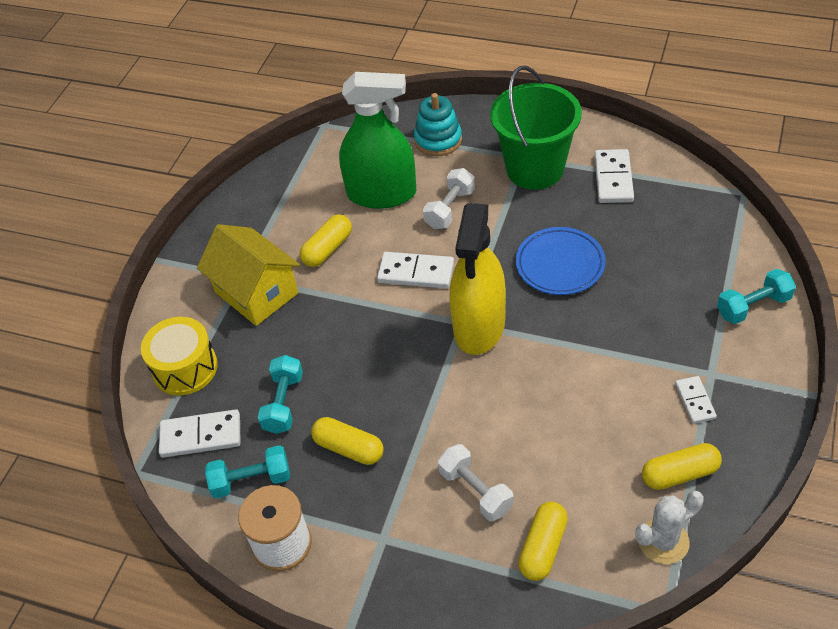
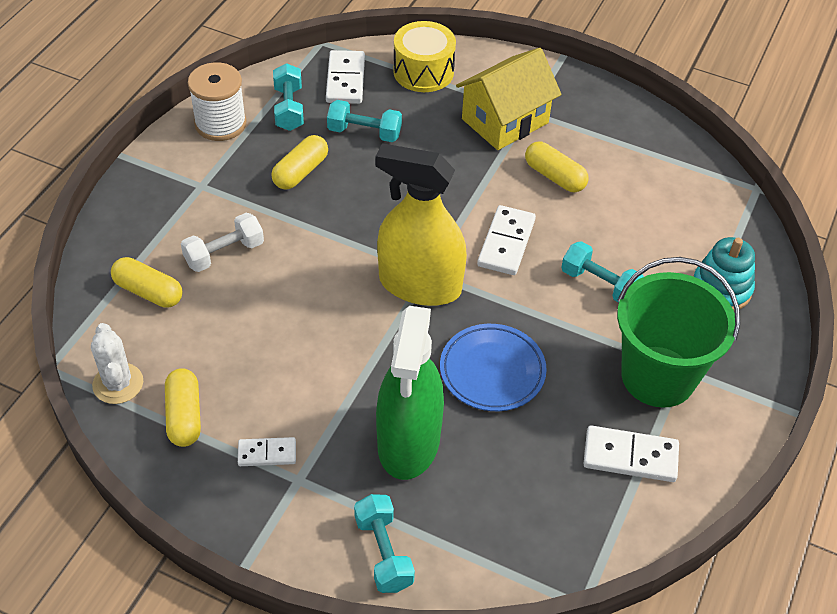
camera: 90 degrees right, 0 degrees up
green spray bottle [339,72,416,209] -> green spray bottle moved to [376,306,444,480]
white dumbbell [423,168,475,229] -> turquoise dumbbell [561,241,644,302]

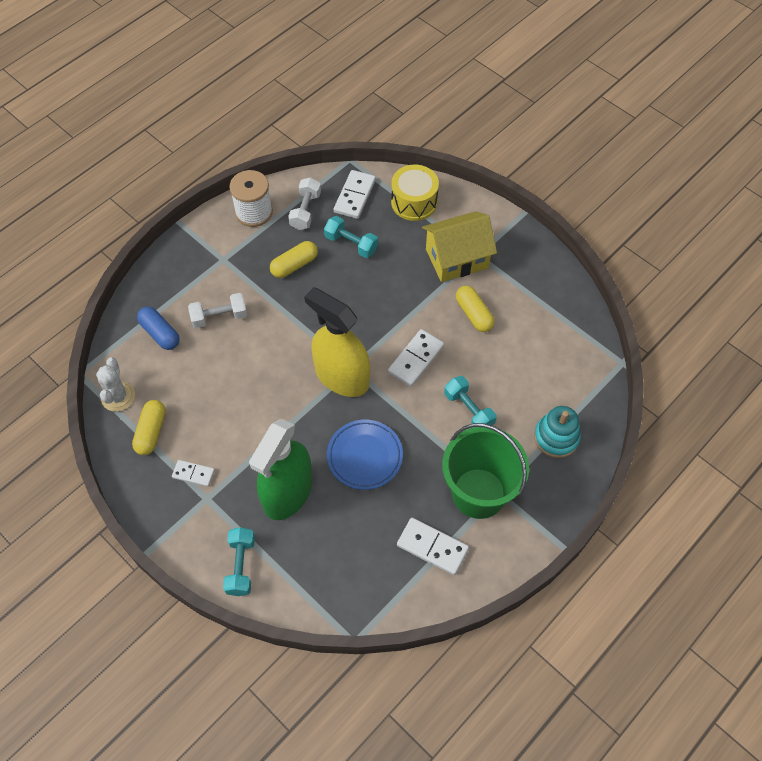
camera: 20 degrees right, 10 degrees up
yellow capsule [111,257,183,308] -> blue capsule [137,307,180,350]
turquoise dumbbell [273,63,304,131] -> white dumbbell [288,178,321,230]

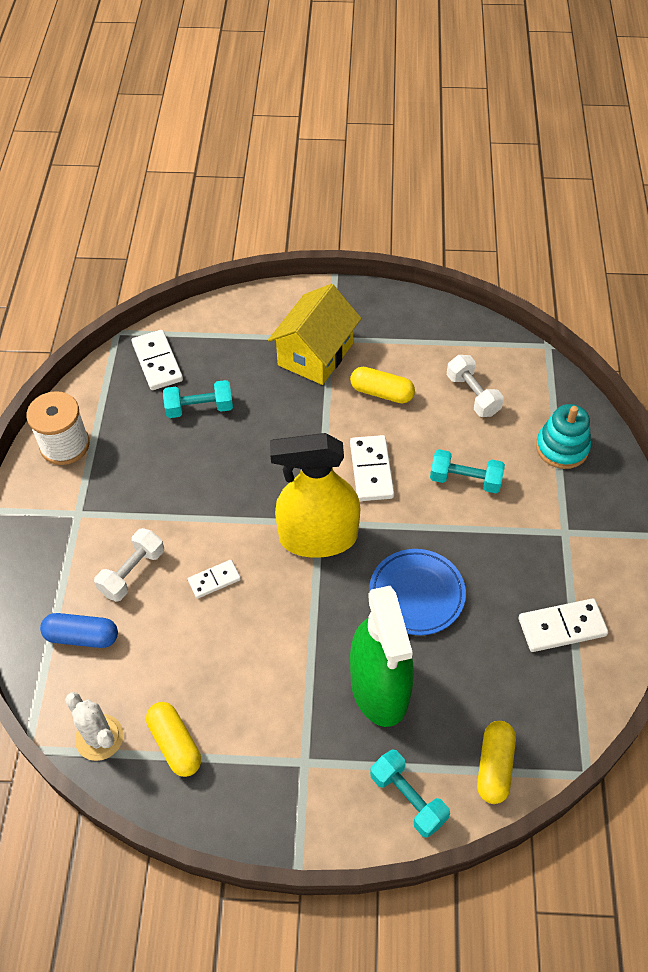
camera: 40 degrees left, 5 degrees down
white domino [172,460,215,487] -> white domino moved to [188,560,241,599]
yellow capsule [270,241,318,278] -> yellow capsule moved to [477,721,516,804]
white dumbbell [288,178,321,230] -> white dumbbell moved to [447,355,504,417]
yellow drum [391,165,439,221] -> none
green bucket [442,423,529,519] -> none

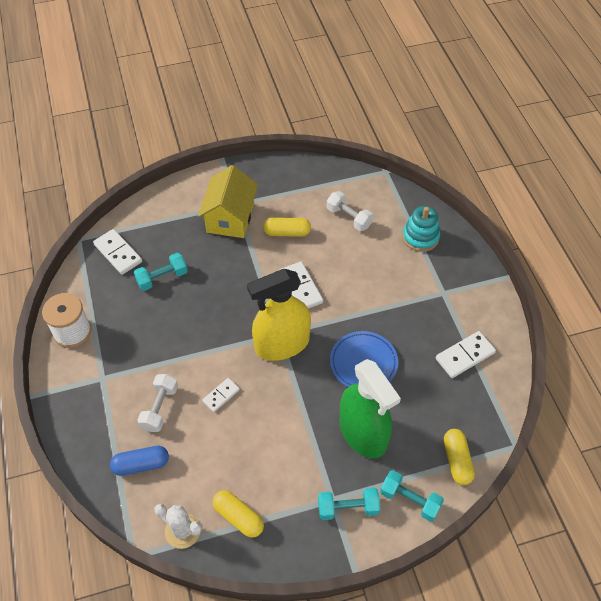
camera: 20 degrees left, 0 degrees up
turquoise dumbbell [430,449,505,493] -> turquoise dumbbell moved to [318,487,380,520]

